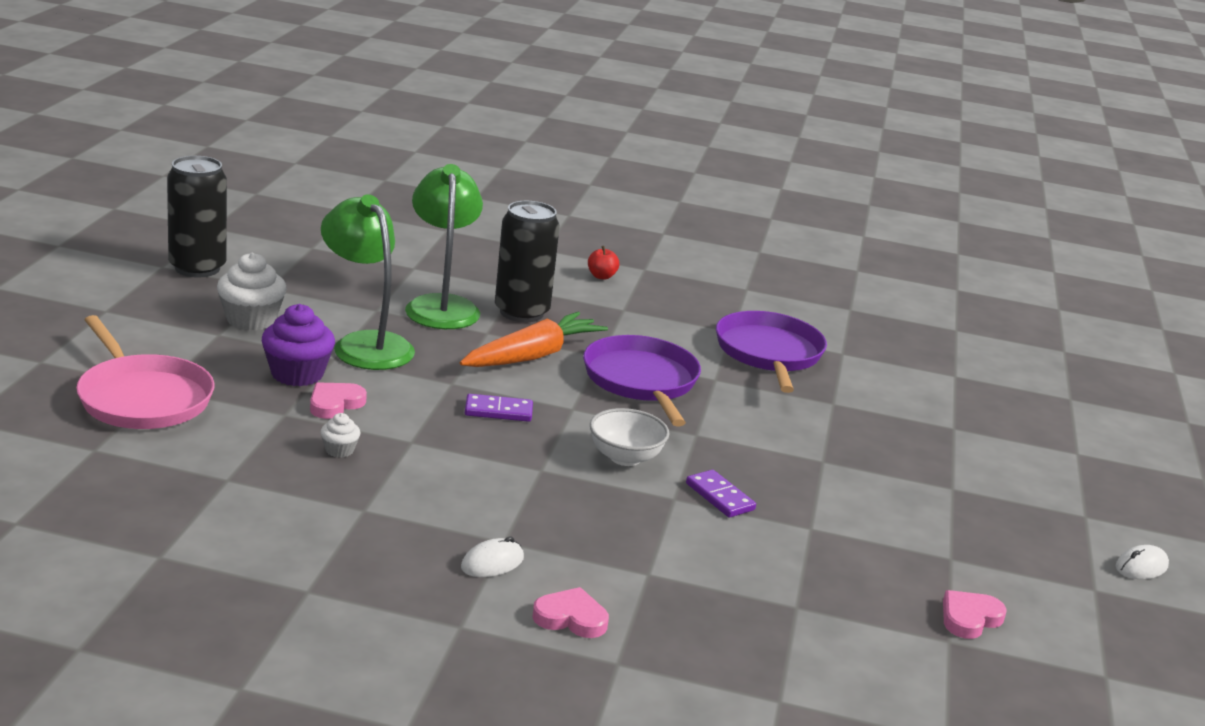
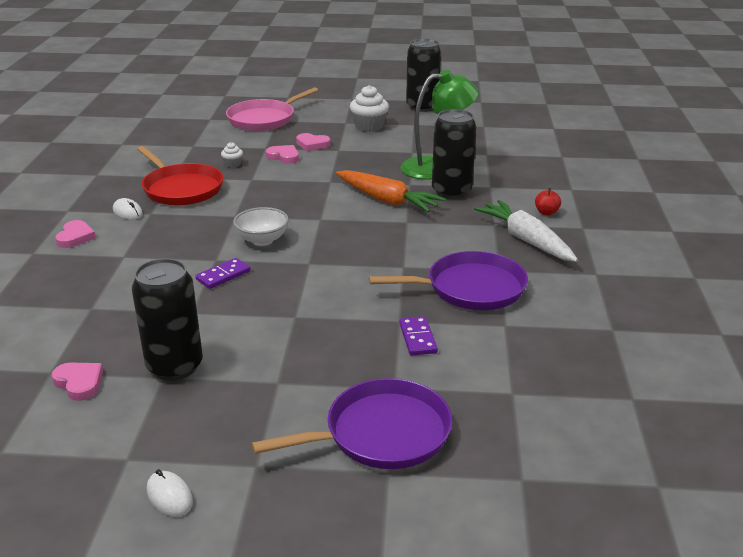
camera: 85 degrees right, 5 degrees up
purple cupcake [262,304,335,386] -> pink heart [296,133,331,151]
green lamp [321,194,415,370] -> none
purple domino [465,394,533,422] -> purple domino moved to [399,316,438,356]
purple pan [583,335,701,426] -> purple pan moved to [252,378,452,469]
none -> black can [132,259,203,381]
none -> red pan [137,146,224,205]
none -> white carrot [474,200,578,262]

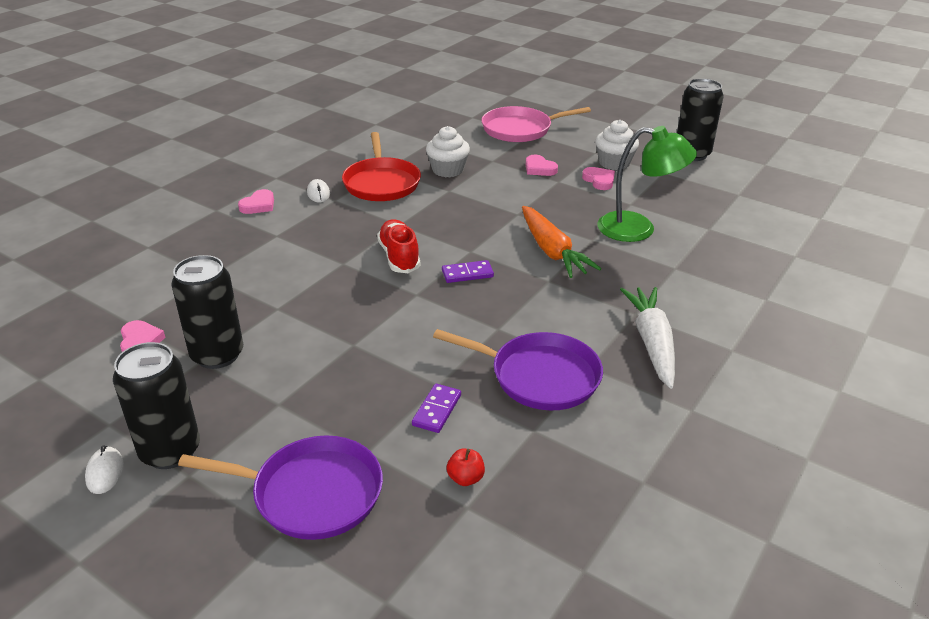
camera: 30 degrees right, 5 degrees up
purple domino [195,258,251,289] -> purple domino moved to [442,260,494,283]
white cupcake [221,142,243,167] -> white cupcake [426,126,470,177], size x1.98
white bowl [233,207,289,246] -> red shoe [377,219,420,273]
pink heart [266,145,299,164] -> pink heart moved to [582,167,615,190]
black can [432,109,477,199] -> black can moved to [113,342,200,469]
red apple [535,188,561,215] -> red apple moved to [447,449,485,486]

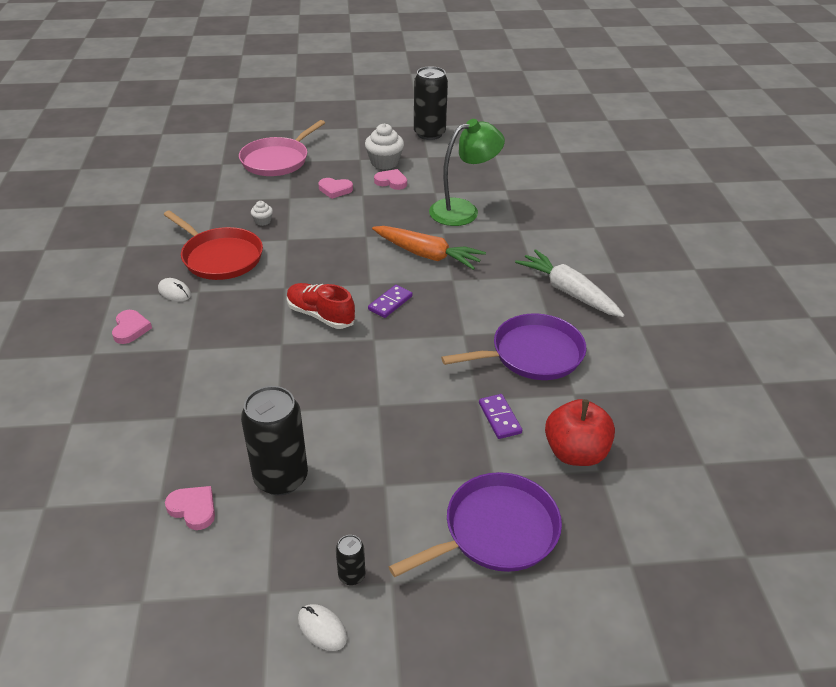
camera: 40 degrees left, 5 degrees up
black can [113,342,200,469] -> black can [336,535,365,585], size x0.45
white cupcake [426,126,470,177] -> white cupcake [251,201,273,226], size x0.51
red apple [447,449,485,486] -> red apple [545,399,615,466], size x2.12

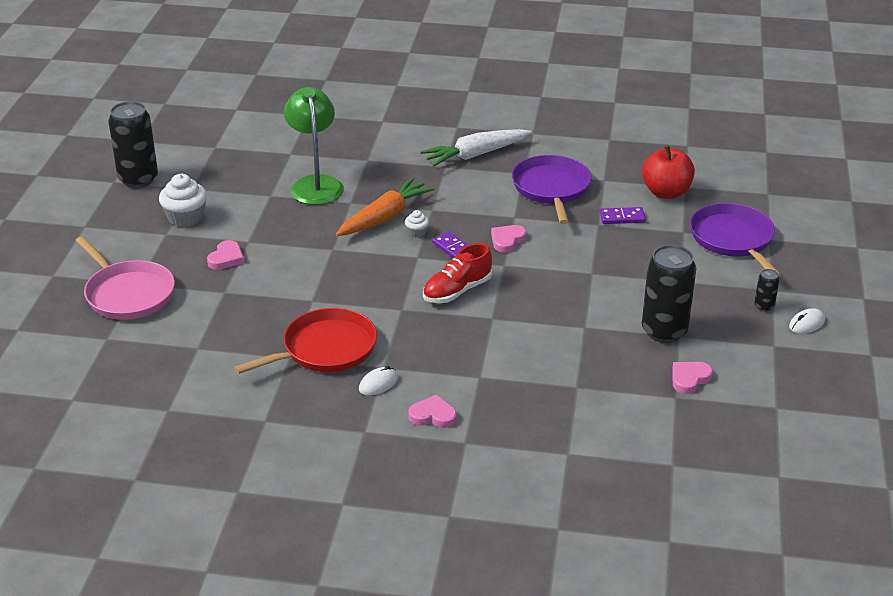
camera: 75 degrees left, 5 degrees down
white cupcake [251,201,273,226] -> white cupcake moved to [405,210,429,238]
pink heart [374,169,407,190] -> pink heart moved to [491,225,527,252]

